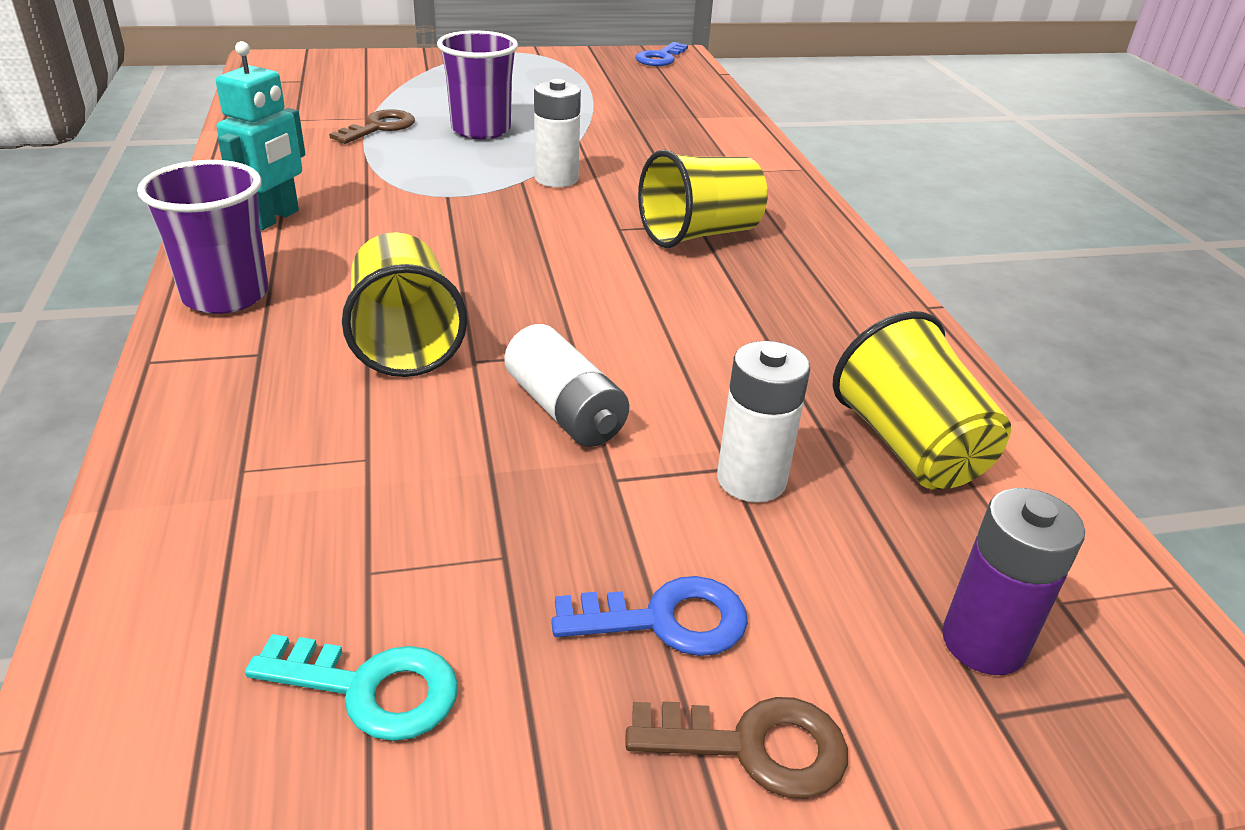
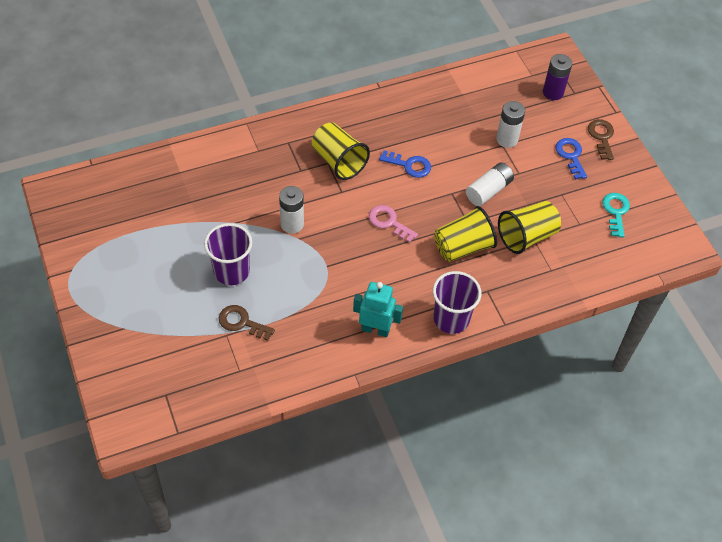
camera: 100 degrees left, 20 degrees up
blue key [635,42,688,66] -> blue key moved to [379,150,431,178]
yellow cup [833,311,1011,489] -> yellow cup moved to [498,201,561,254]
none -> pink key [369,205,418,243]

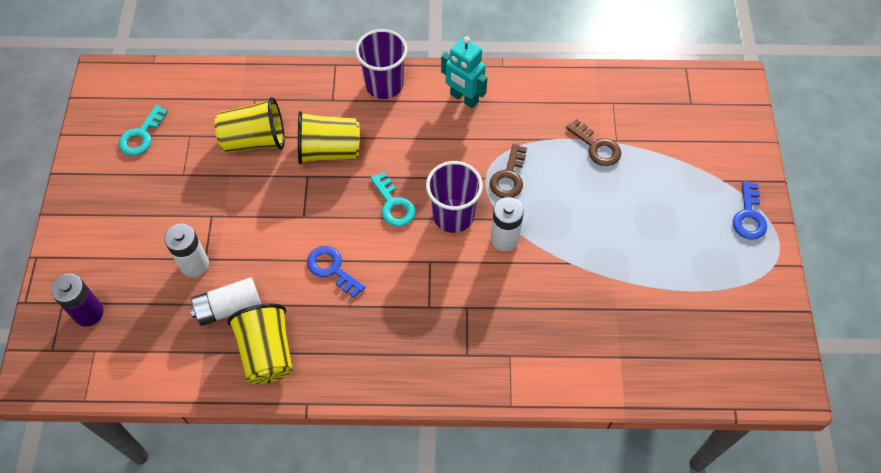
camera: 155 degrees left, 5 degrees up
purple cup [204,223,252,285] -> purple cup moved to [426,161,483,233]
yellow cup [312,122,370,180] -> yellow cup moved to [227,303,293,384]
pink key [369,205,418,243] -> turquoise key [370,172,416,227]
white battery [466,162,514,206] -> white battery moved to [190,277,261,326]
blue key [555,138,587,180] -> blue key moved to [733,181,767,240]
brown key [588,119,614,160] -> brown key moved to [490,144,527,198]

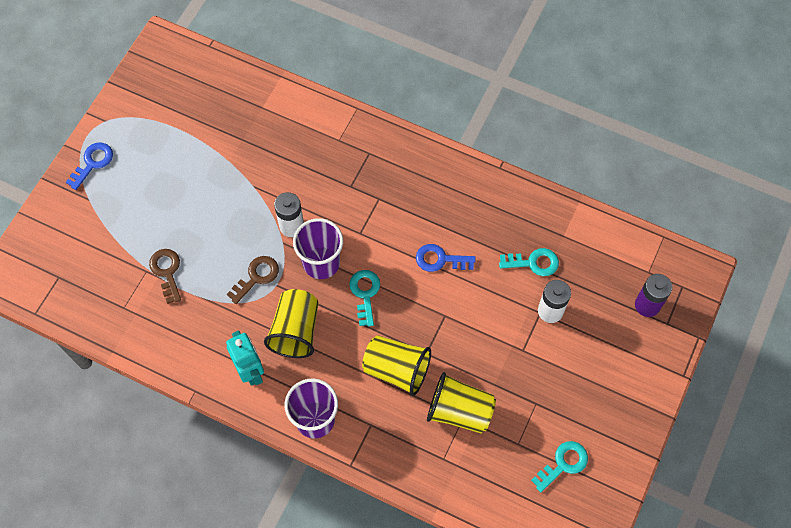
camera: 155 degrees left, 5 degrees up
white battery [190,277,261,326] -> turquoise key [499,248,559,276]
yellow cup [227,303,293,384] -> yellow cup moved to [264,289,319,358]
blue key [307,246,366,298] -> blue key turned 120 degrees clockwise [416,244,476,272]

